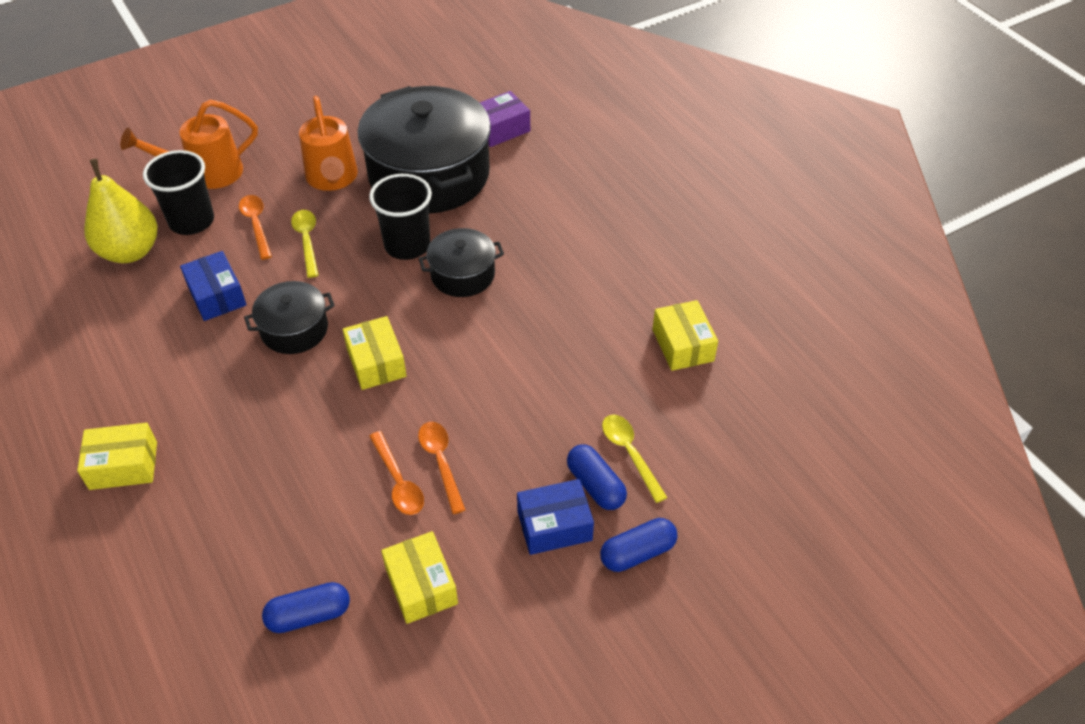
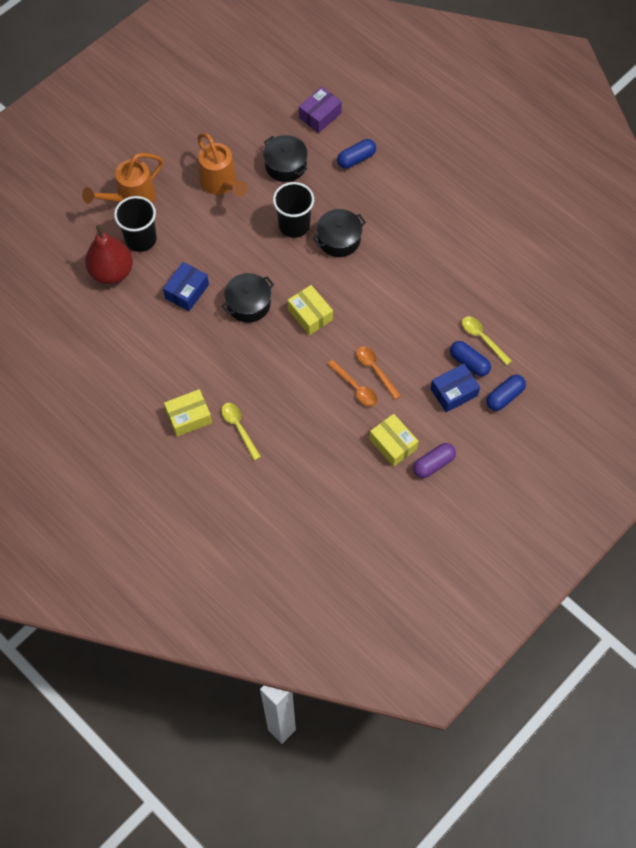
camera: 15 degrees left, 15 degrees up
yellow pear [84,159,157,263] -> red pear [85,225,133,284]
blue box [180,251,246,321] -> blue box turned 75 degrees clockwise [163,262,209,311]
orange spoon [239,195,272,260] -> none
blue capsule [262,582,350,633] -> blue capsule moved to [337,139,376,169]
yellow spoon [291,210,319,278] -> yellow spoon moved to [221,403,261,460]
black pot [357,86,491,214] -> black pot [263,135,308,182], size x0.49
yellow box [652,300,718,371] -> none
none -> purple capsule [413,443,456,478]

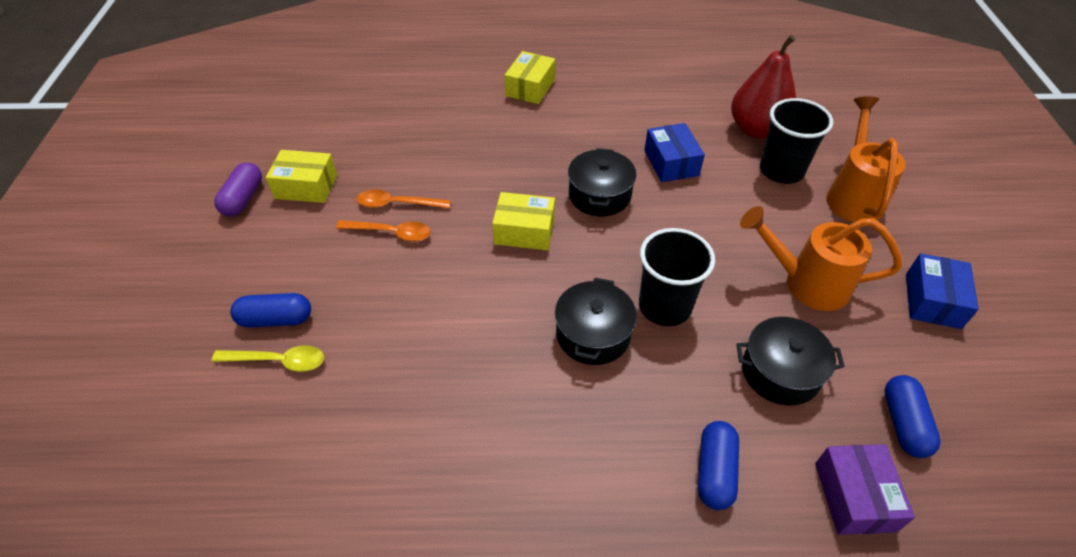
camera: 135 degrees right, 15 degrees down
yellow spoon [221,403,261,460] -> none
blue box [430,364,480,412] -> blue box moved to [906,253,979,329]
blue capsule [486,375,526,411] -> blue capsule moved to [885,375,941,458]

